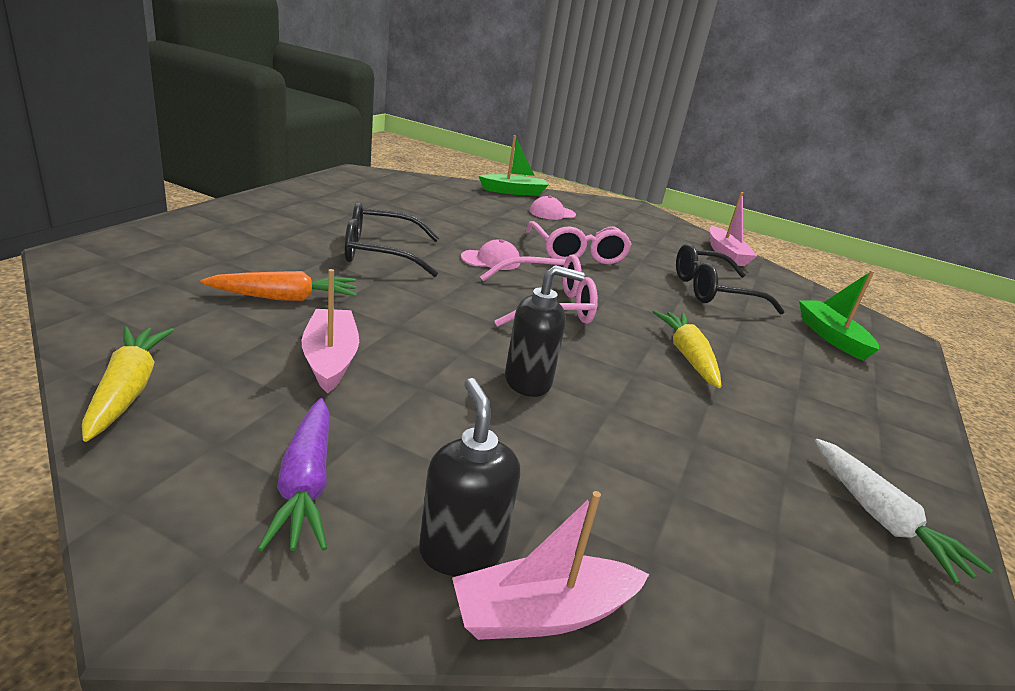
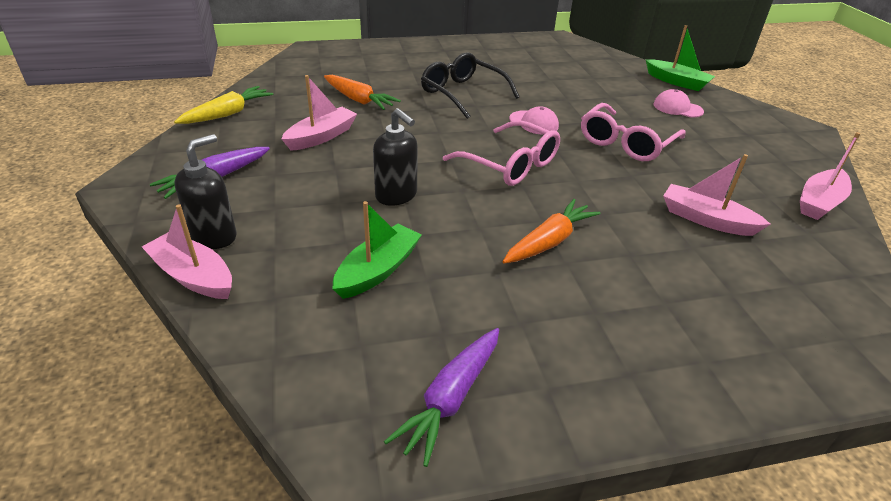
camera: 55 degrees right, 10 degrees up
yellow carrot [653,311,721,388] -> orange carrot [502,199,601,264]
black glasses [676,243,785,315] -> pink boat [663,154,771,236]
green boat [799,270,879,361] -> green boat moved to [332,201,422,299]
white carrot [815,439,993,584] -> purple carrot [384,328,499,467]

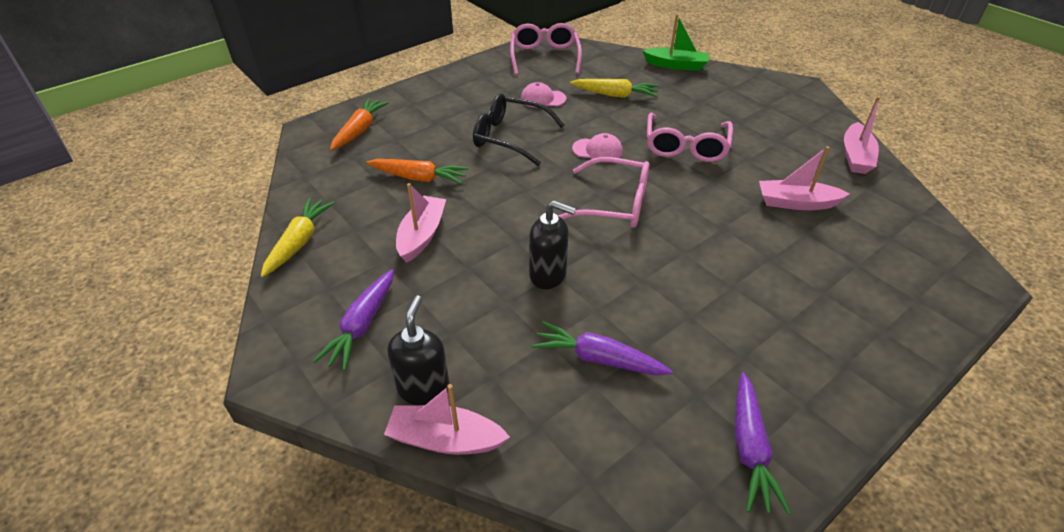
camera: 25 degrees left, 5 degrees up
green boat [332,201,422,299] -> purple carrot [532,321,673,375]
orange carrot [502,199,601,264] -> orange carrot moved to [330,98,389,151]
pink cap [653,89,704,118] -> pink cap moved to [521,82,566,108]
none -> pink glasses [510,23,582,75]
none -> yellow carrot [570,79,659,98]

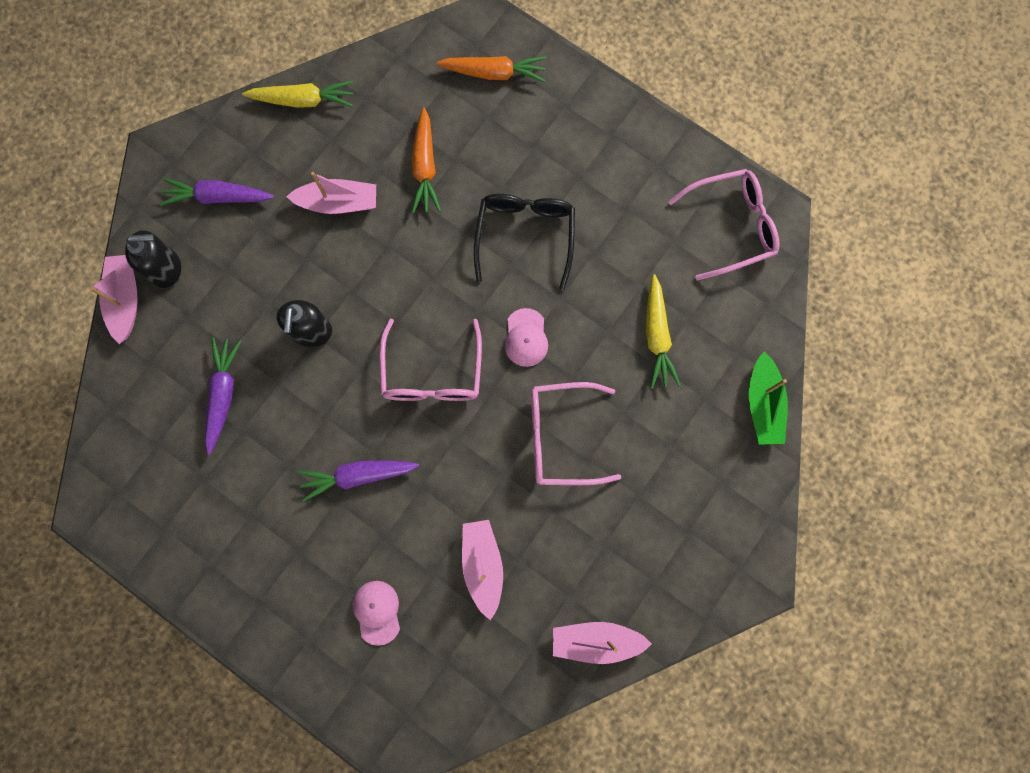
camera: 75 degrees right, 35 degrees up
pink cap [521,82,566,108] -> pink cap moved to [353,581,400,646]
purple carrot [735,372,791,515] -> purple carrot moved to [298,460,419,502]

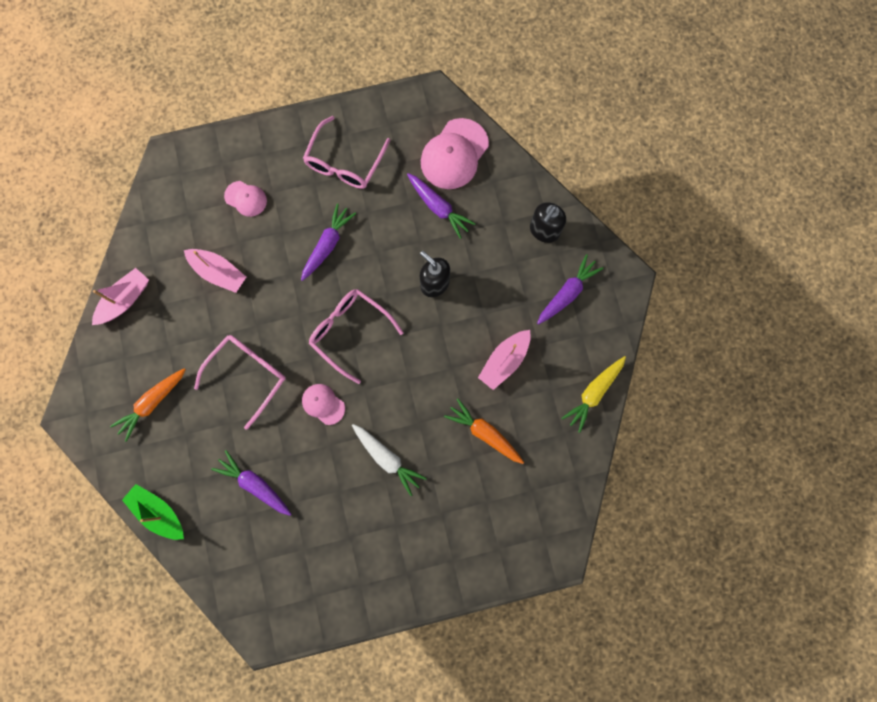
camera: 130 degrees right, 0 degrees up
pink boat [90,255,138,344] -> none
orange carrot [436,56,546,82] -> orange carrot moved to [110,368,186,442]
black glasses [474,194,575,290] -> white carrot [352,424,427,496]
yellow carrot [646,274,681,389] -> purple carrot [211,450,291,516]
pink glasses [668,169,780,281] -> pink glasses moved to [303,116,390,189]
none -> pink cap [421,118,489,189]

